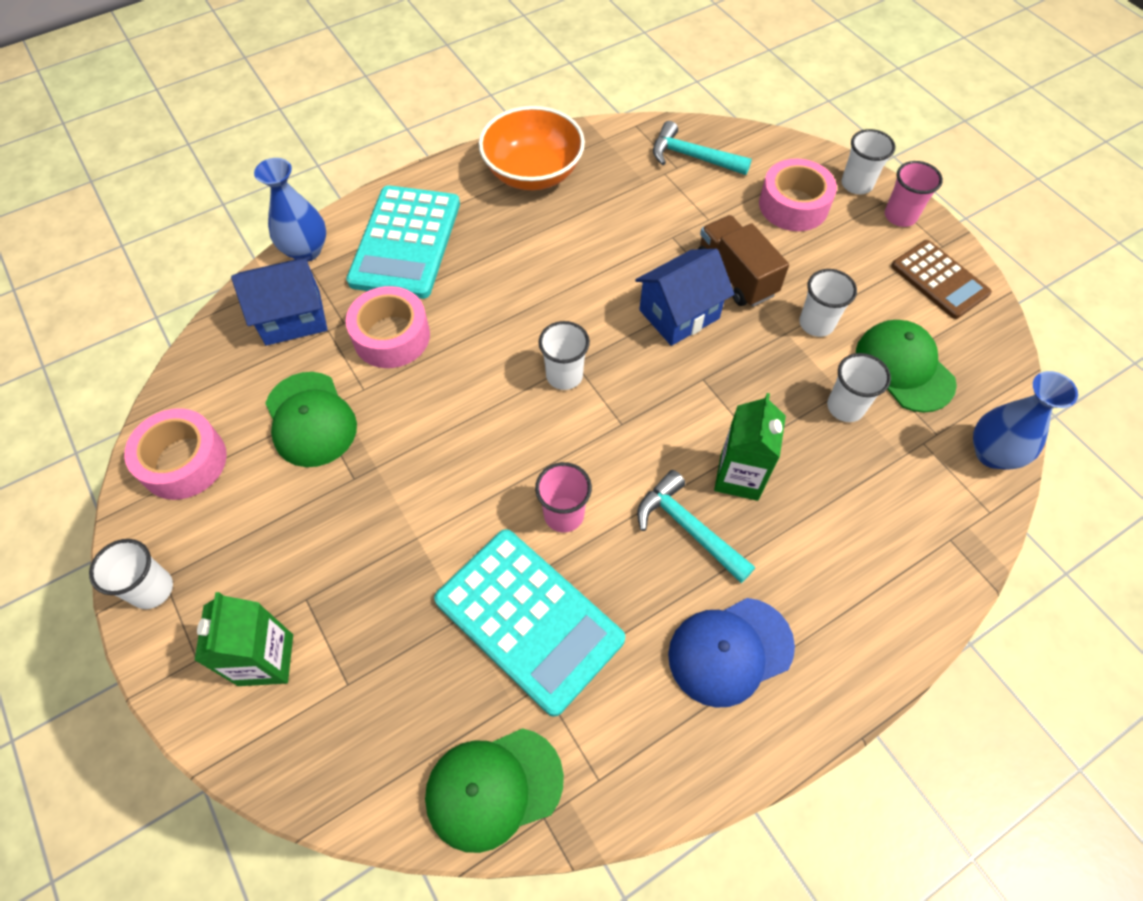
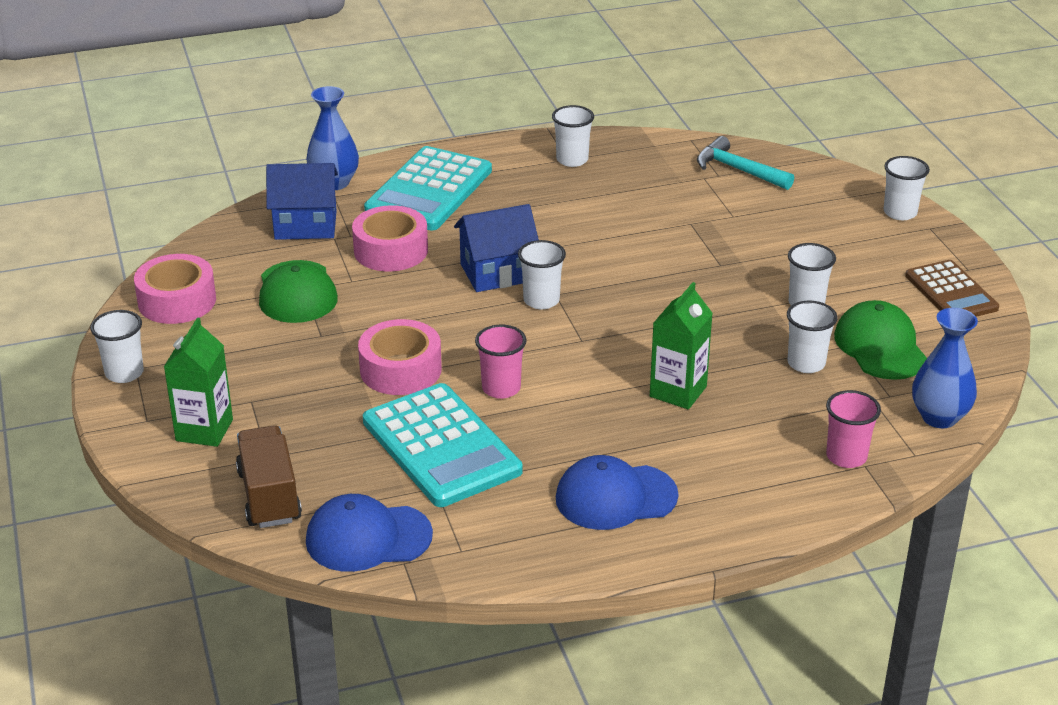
camera: 15 degrees right, 25 degrees down
green cap [425,728,564,853] -> blue cap [306,494,433,572]
orange bowl [479,106,585,190] -> white cup [552,105,594,167]
blue house [635,249,734,346] -> blue house moved to [454,204,539,292]
turquoise hammer [637,470,755,583] -> none
brown truck [698,215,789,307] -> brown truck moved to [236,425,302,528]
pink tape [759,159,837,231] -> pink tape moved to [358,319,442,395]
pink cup [885,161,943,227] -> pink cup moved to [826,390,881,468]

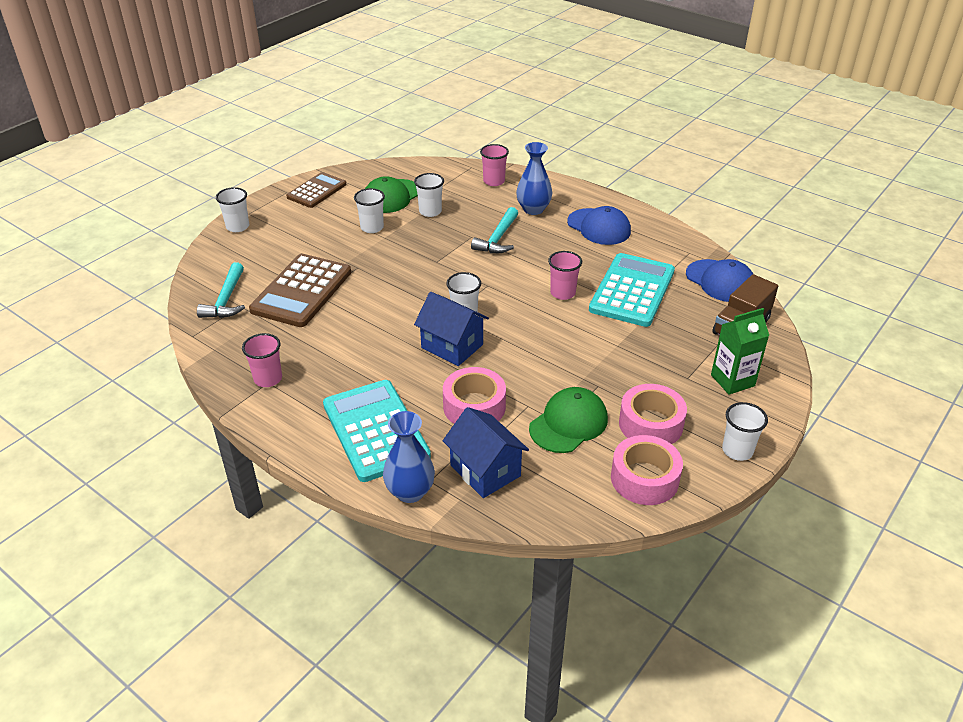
camera: 125 degrees left, 5 degrees up
pink tape [358,319,442,395] -> pink tape moved to [619,384,687,444]
turquoise calculator [364,146,492,231] -> turquoise calculator turned 105 degrees counterclockwise [323,380,431,482]
white cup [552,105,594,167] -> pink cup [242,333,282,387]
green carton [650,282,713,409] -> turquoise hammer [471,207,518,253]
blue vase [912,308,978,428] -> blue vase moved to [516,142,552,215]
none -> brown calculator [249,254,351,327]

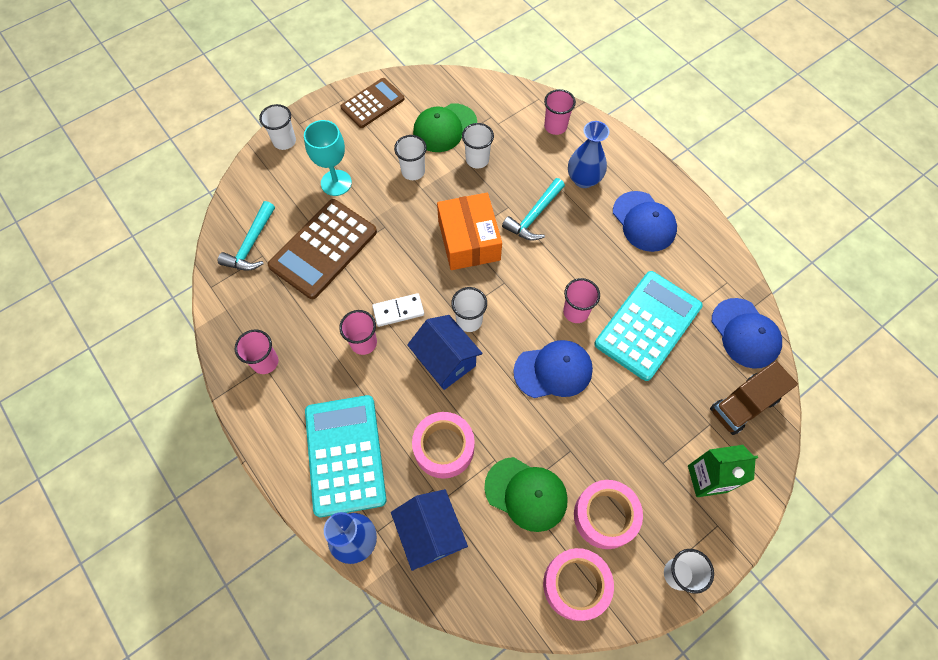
camera: 15 degrees right, 25 degrees up
green cap [529,387,608,453] -> green cap turned 60 degrees clockwise [484,457,568,532]
none -> turquoise goblet [304,120,352,196]
none -> pink cup [339,310,377,355]
none -> white domino [372,293,424,327]
none -> orange box [437,193,502,270]
none -> blue cap [513,340,593,398]

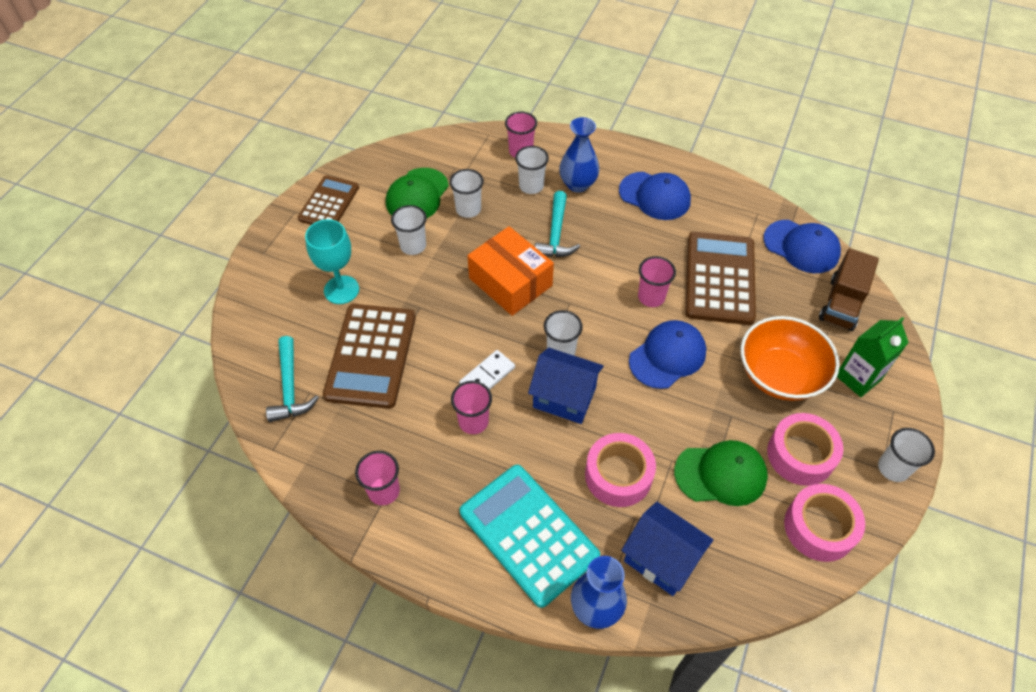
camera: 30 degrees left, 10 degrees down
white cup [259,104,296,150] -> white cup moved to [515,146,549,194]
turquoise calculator [595,271,703,381] -> brown calculator [685,232,756,325]
none -> orange bowl [741,316,840,401]

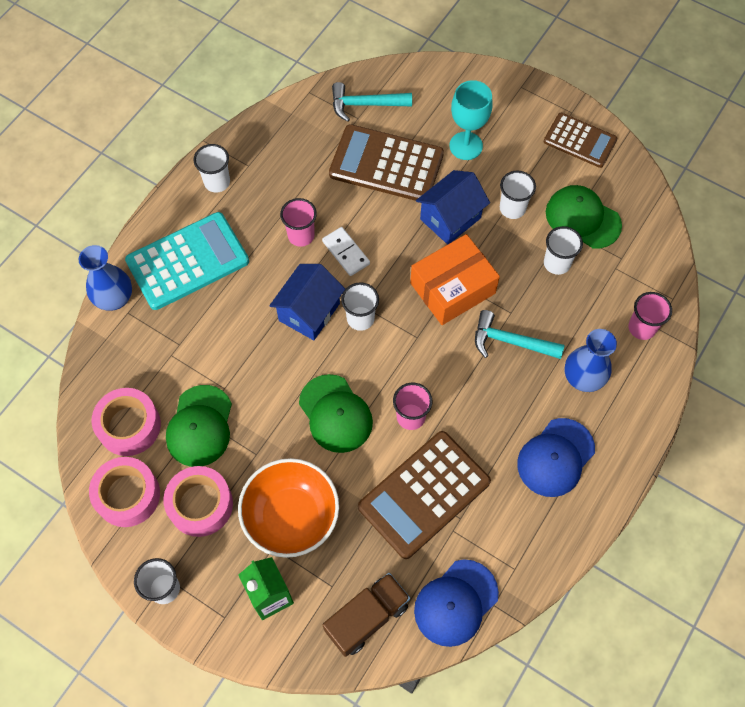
camera: 100 degrees right, 10 degrees up
pink cup [355,451,400,505] -> none
white cup [515,146,549,194] -> white cup moved to [194,144,230,192]
pink tape [585,433,656,507] -> pink tape moved to [92,388,161,456]
blue house [621,501,714,596] -> blue house moved to [416,170,490,245]
blue cap [629,320,706,389] -> green cap [299,374,373,453]
brown calculator [685,232,756,325] -> brown calculator turned 120 degrees clockwise [358,431,491,559]
brown truck [819,248,879,331] -> brown truck turned 105 degrees clockwise [323,573,410,657]

